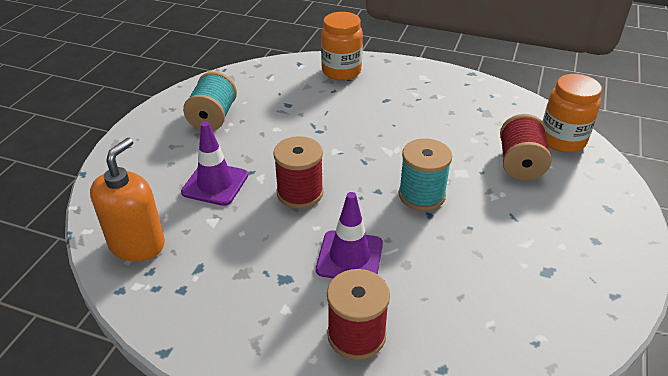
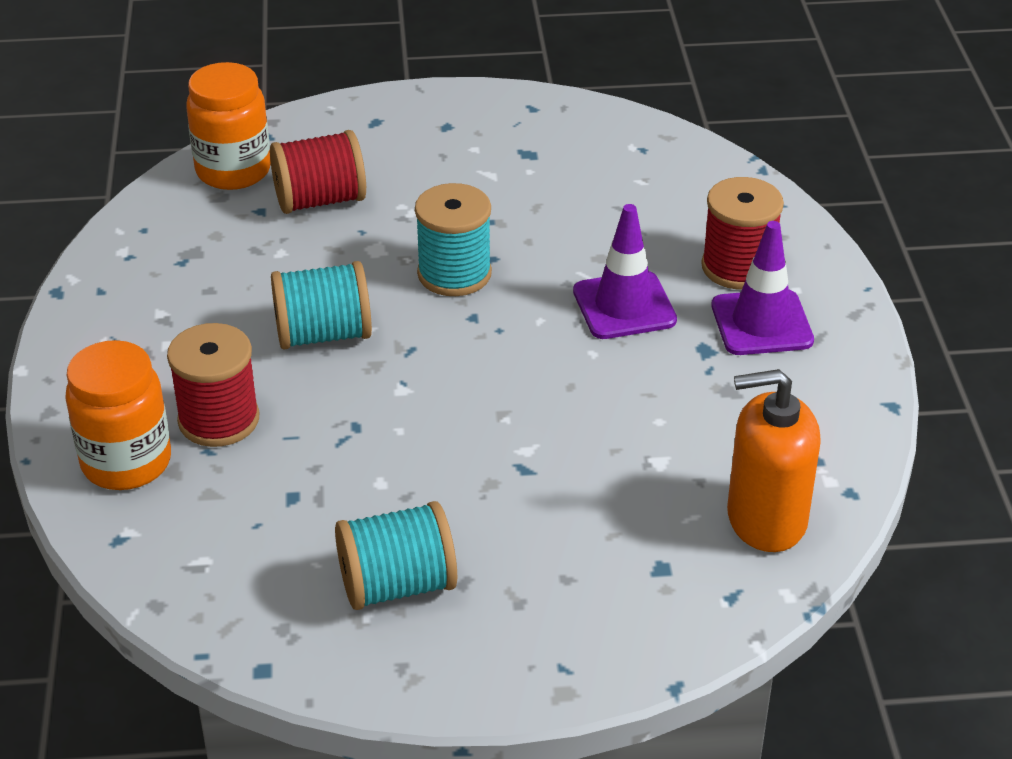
camera: 115 degrees left, 0 degrees up
purple traffic cone [181,121,248,206] -> purple traffic cone moved to [712,221,814,355]
red spool [273,136,324,209] -> red spool moved to [167,323,259,447]
none -> turquoise spool [271,261,372,349]

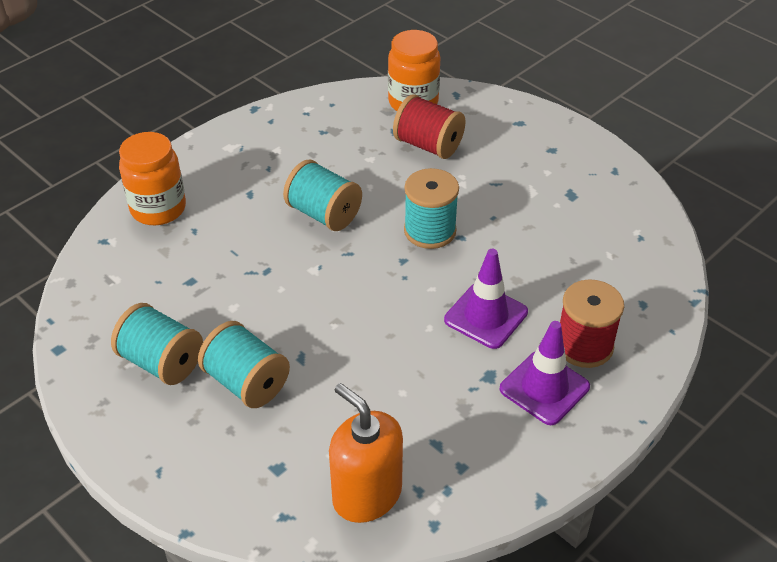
camera: 50 degrees right, 5 degrees up
red spool [167,323,259,447] -> none
none -> turquoise spool [198,321,290,408]

